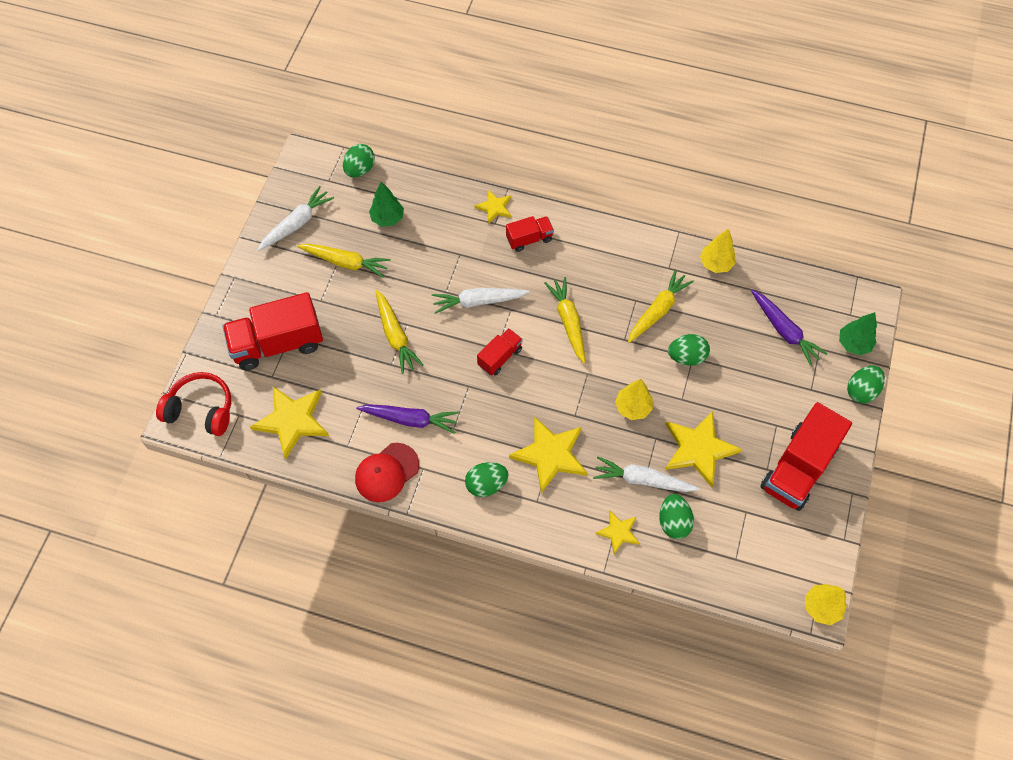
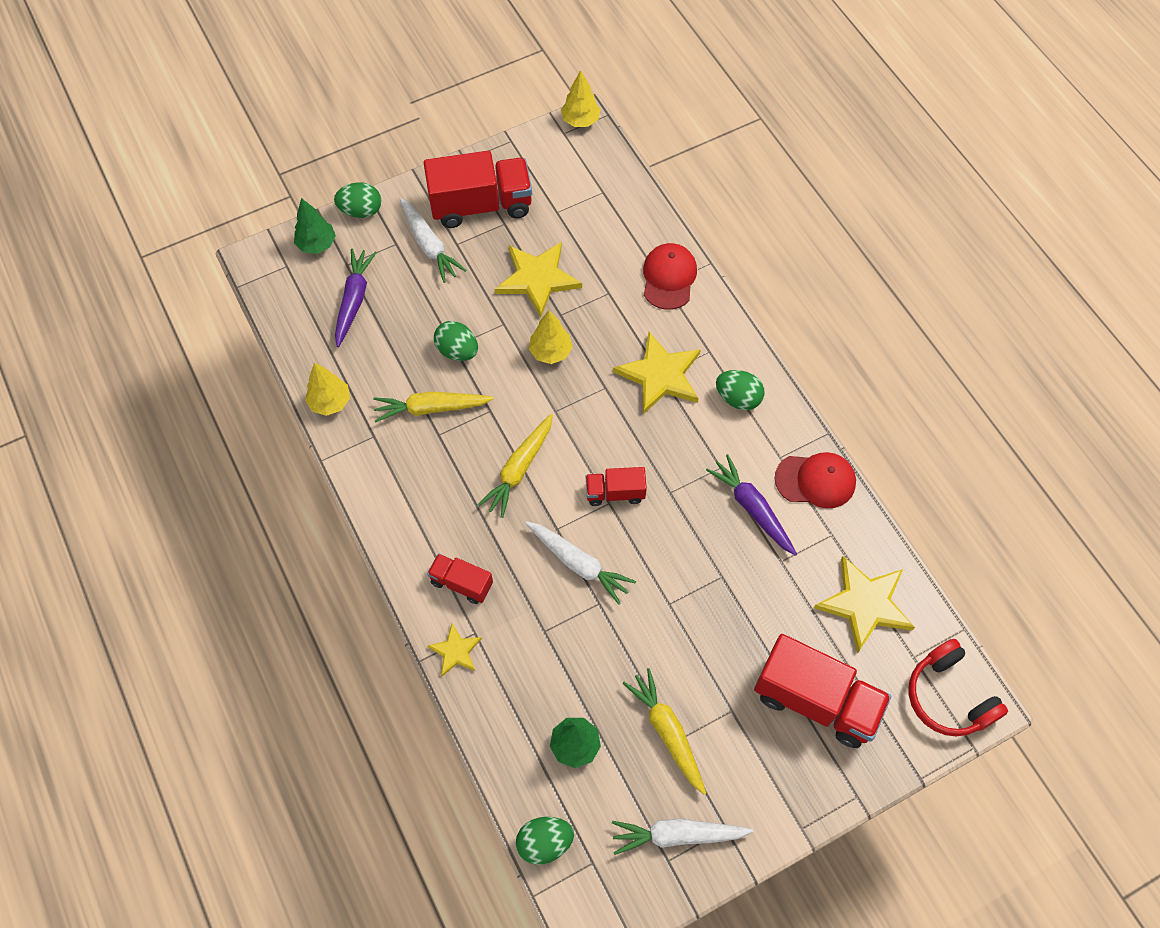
camera: 135 degrees left, 0 degrees up
yellow carrot [376,290,423,374] -> none
white carrot [593,456,699,492] -> white carrot moved to [400,198,467,283]
yellow star [595,510,640,554] -> red cap [643,243,697,310]
green egg [659,494,694,539] -> none

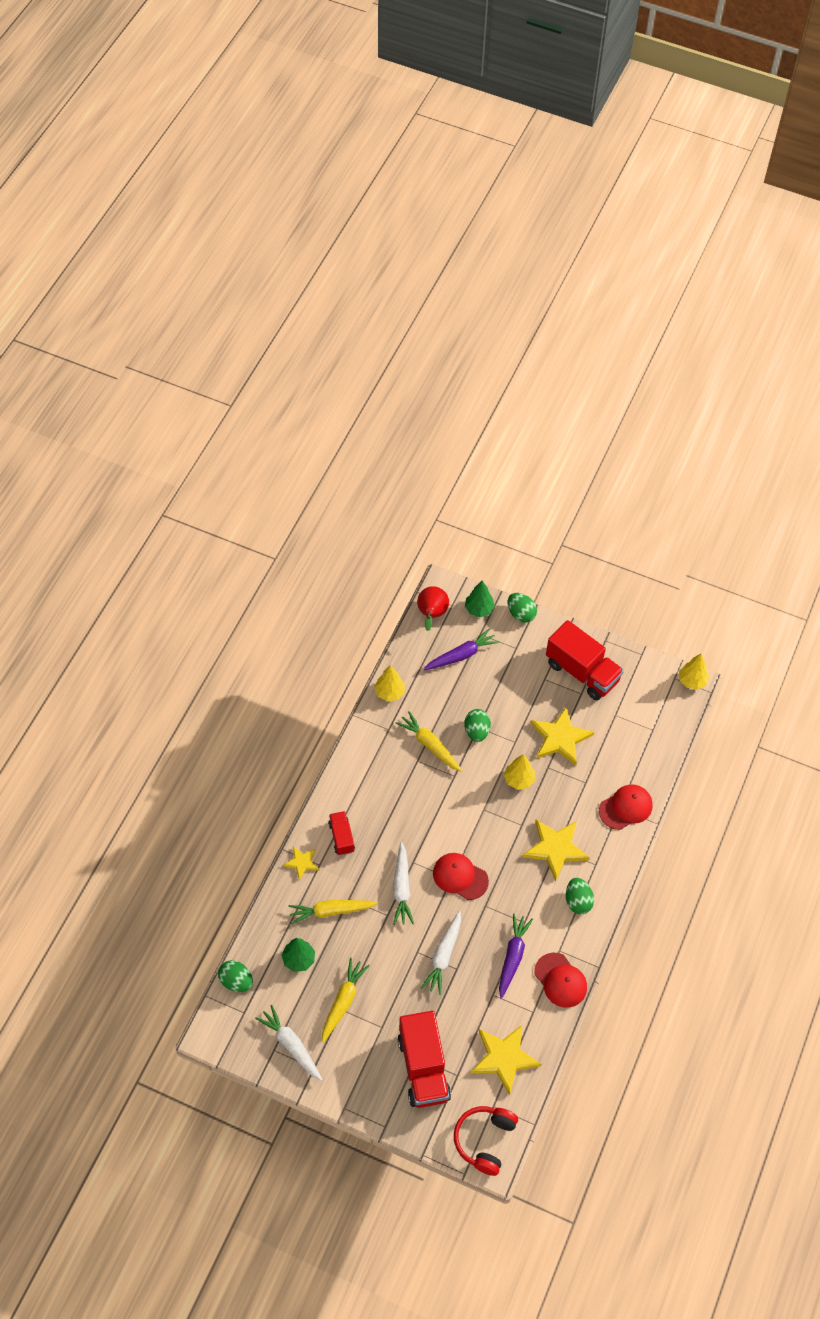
camera: 50 degrees right, 5 degrees down
white carrot [400,198,467,283] -> white carrot moved to [421,911,461,995]
yellow carrot [478,414,553,518] -> yellow carrot moved to [288,900,378,925]
red truck [586,467,647,506] -> red cap [433,853,489,900]
none -> red pear [417,586,449,631]

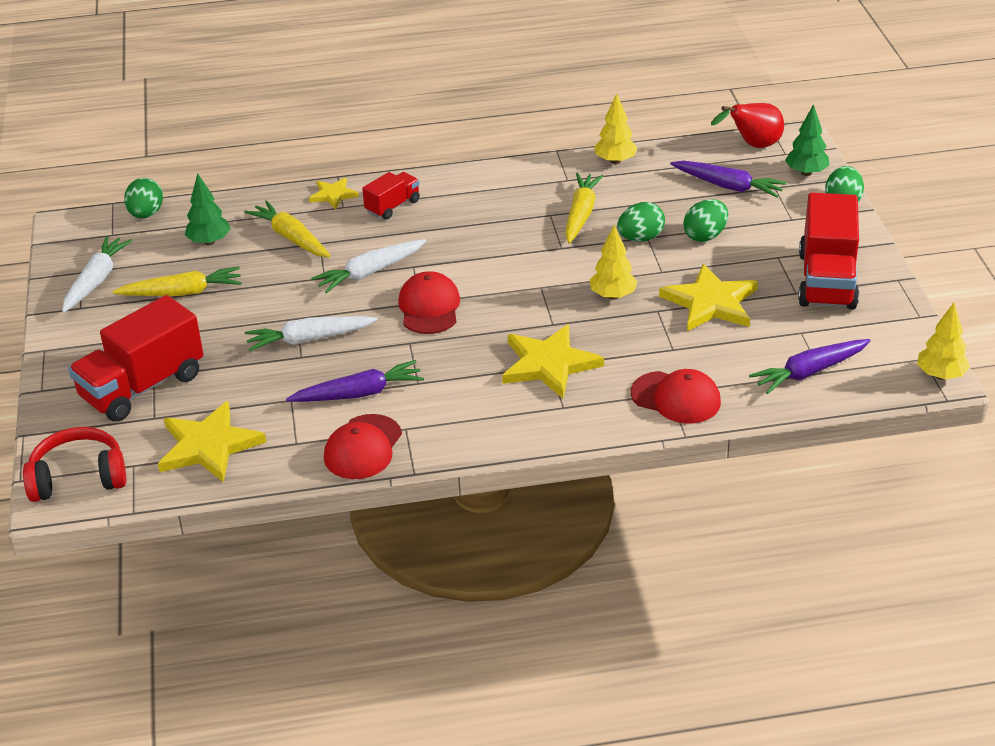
camera: 60 degrees right, 20 degrees down
green egg [566,878,594,914] -> green egg moved to [683,199,728,242]
none -> purple carrot [749,339,871,394]

